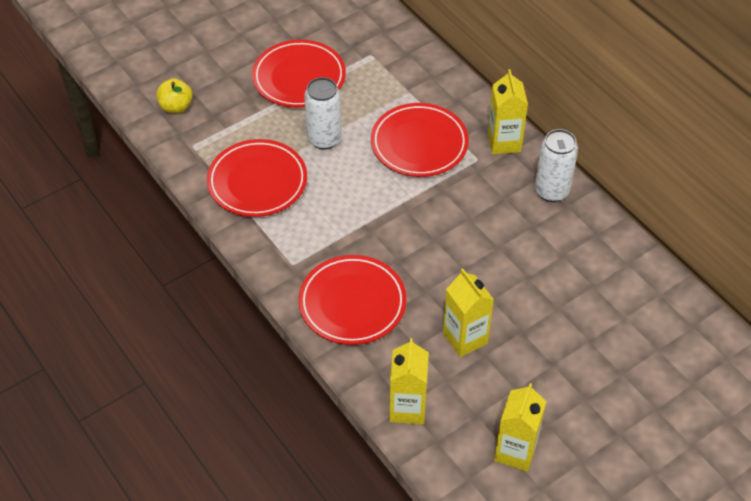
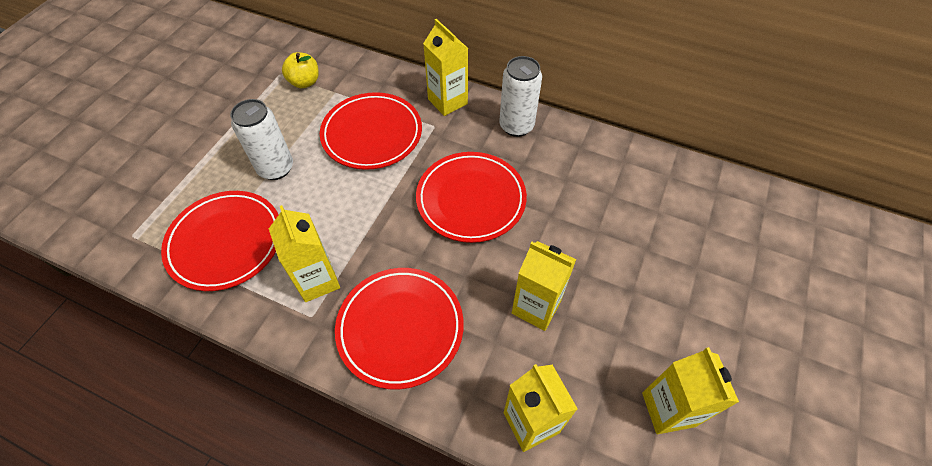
camera: 30 degrees left, 5 degrees up
yellow apple [157,79,192,113] -> yellow apple moved to [282,52,319,88]
red plate [252,40,346,108] -> red plate moved to [416,152,527,243]
none -> yellow carton [269,205,340,302]

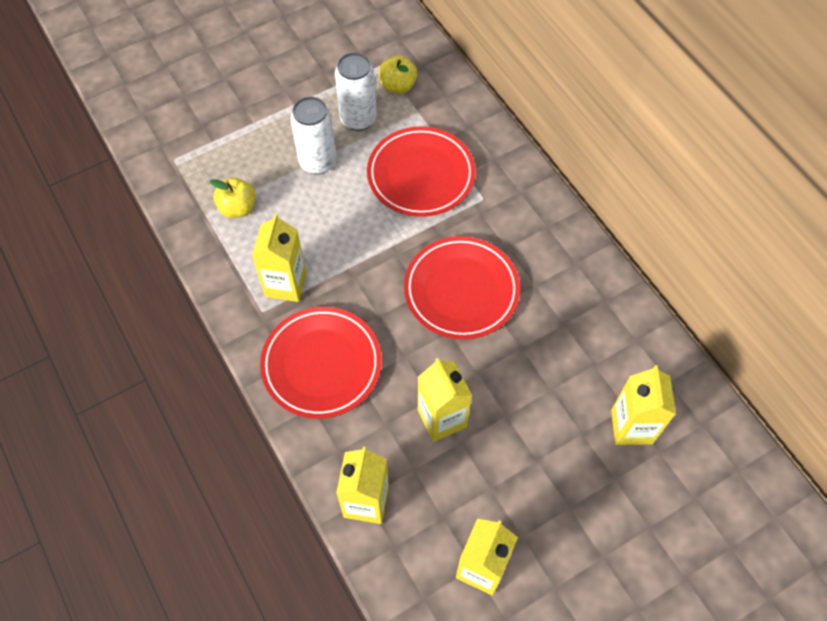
camera: 35 degrees right, 5 degrees up
red plate [161,191,278,291] -> yellow apple [210,178,256,218]
yellow carton [423,19,468,116] -> yellow carton moved to [611,365,676,445]
white can [499,56,542,137] -> white can moved to [335,52,377,131]

